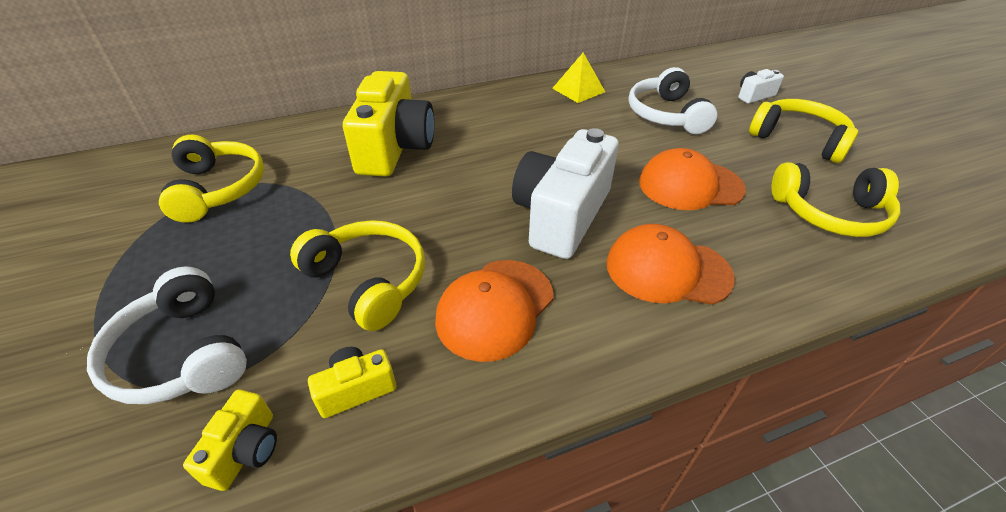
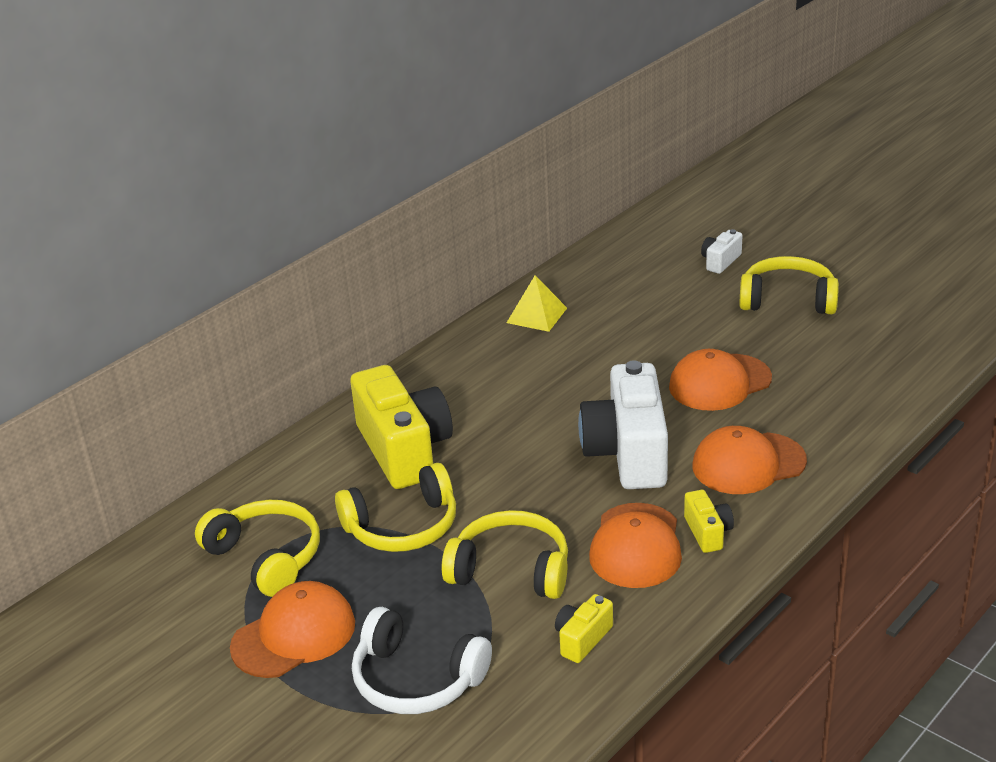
camera: 25 degrees left, 10 degrees down
yellow camera [183,389,277,491] -> yellow camera moved to [684,490,734,553]
white headphones [629,67,717,134] -> none
yellow headphones [771,162,900,237] -> yellow headphones moved to [335,463,456,552]
none -> orange cap [230,581,355,678]

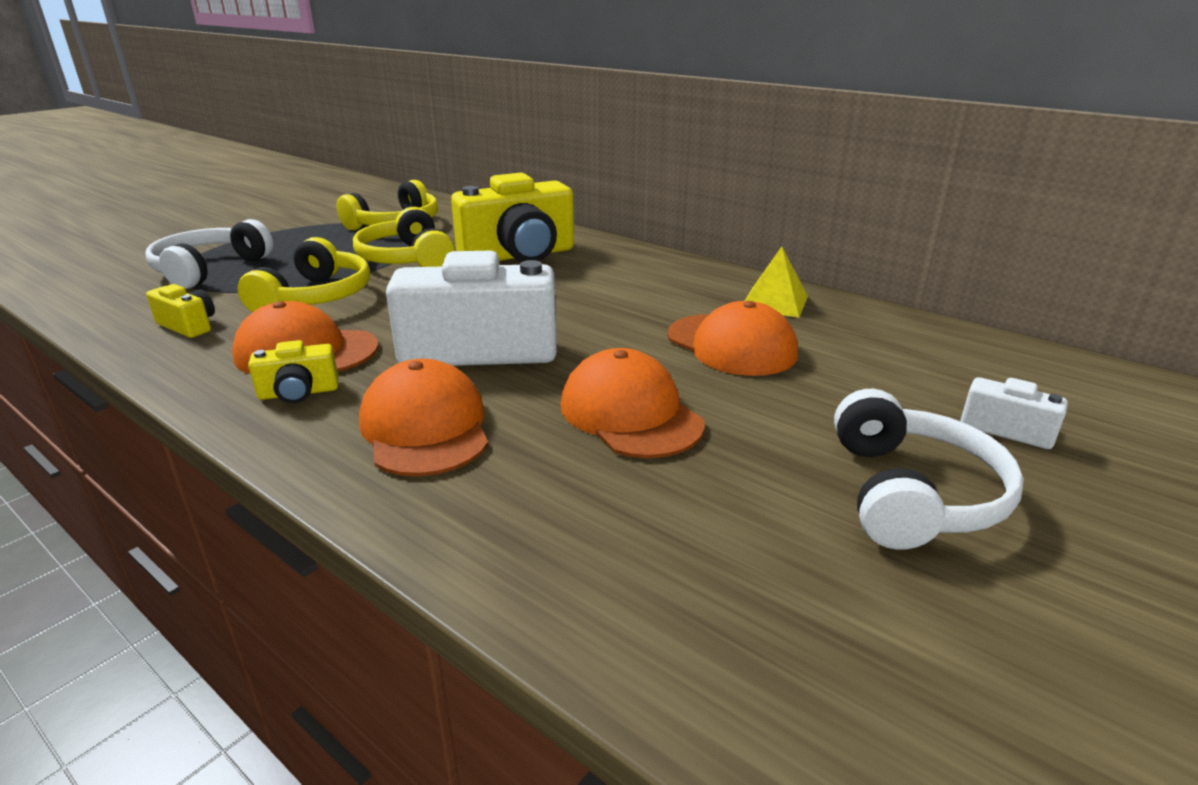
camera: 85 degrees right, 5 degrees down
orange cap [230,581,355,678] -> orange cap moved to [667,301,798,376]
yellow headphones [739,256,839,314] -> white headphones [834,389,1024,550]

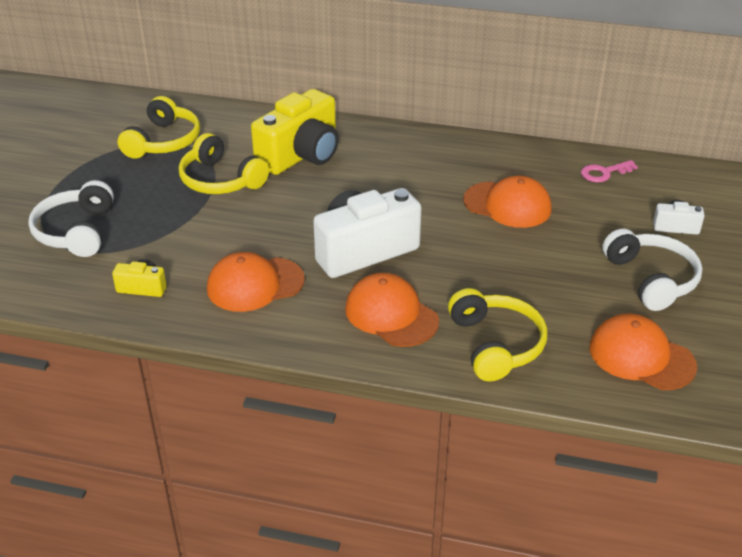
camera: 25 degrees left, 10 degrees up
yellow headphones [237,237,370,313] -> yellow headphones moved to [448,288,547,382]
yellow camera [248,340,339,403] -> none
orange cap [560,348,705,458] -> orange cap moved to [590,314,697,390]
yellow pyramid [745,247,808,318] -> none
none -> pink key [581,160,638,182]

